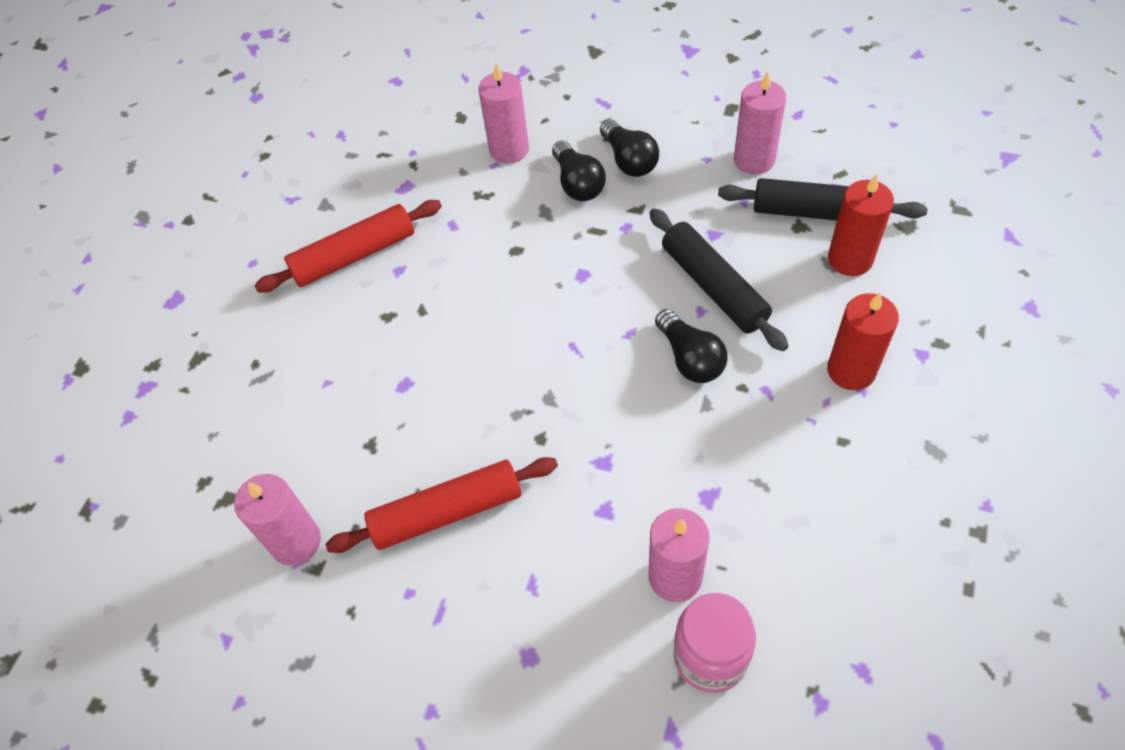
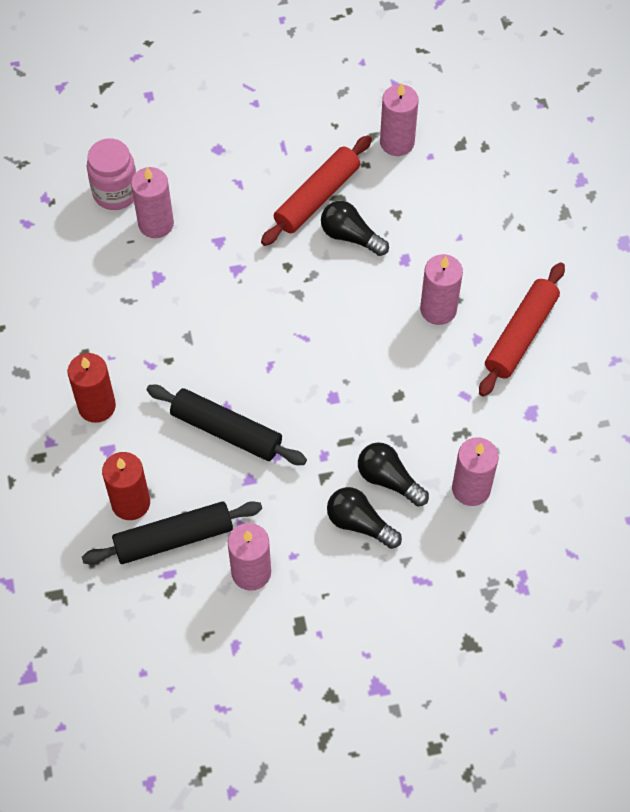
camera: 145 degrees right, 5 degrees up
black light bulb [655,309,728,383] -> black light bulb moved to [321,201,389,256]
none -> pink candle [420,254,463,325]

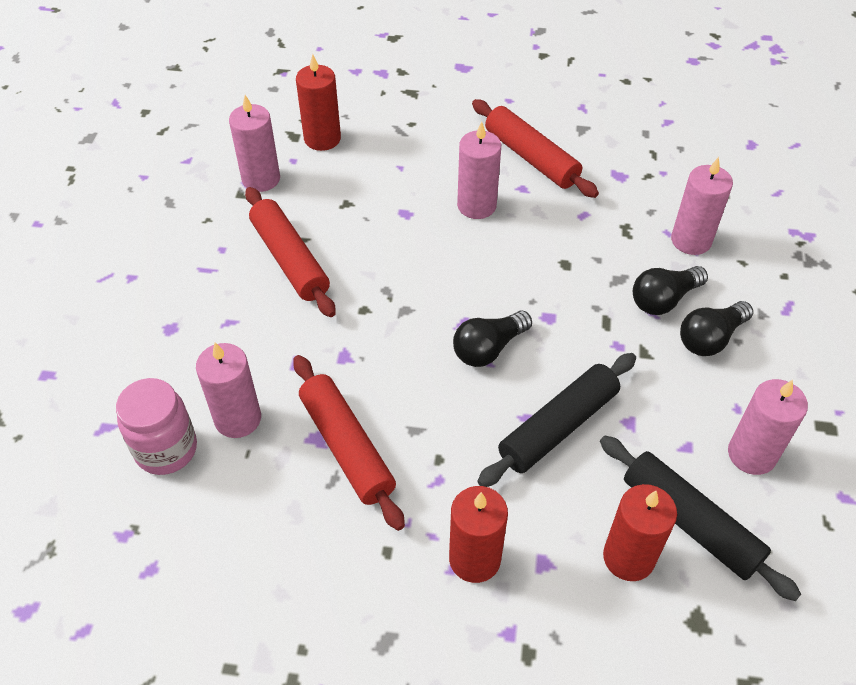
camera: 70 degrees left, 10 degrees down
black rolling pin [82,501,262,565] -> black rolling pin turned 45 degrees counterclockwise [600,435,801,601]
black light bulb [321,201,389,256] -> black light bulb moved to [453,311,532,367]
none -> red rolling pin [293,355,405,531]
none -> red candle [296,54,341,151]

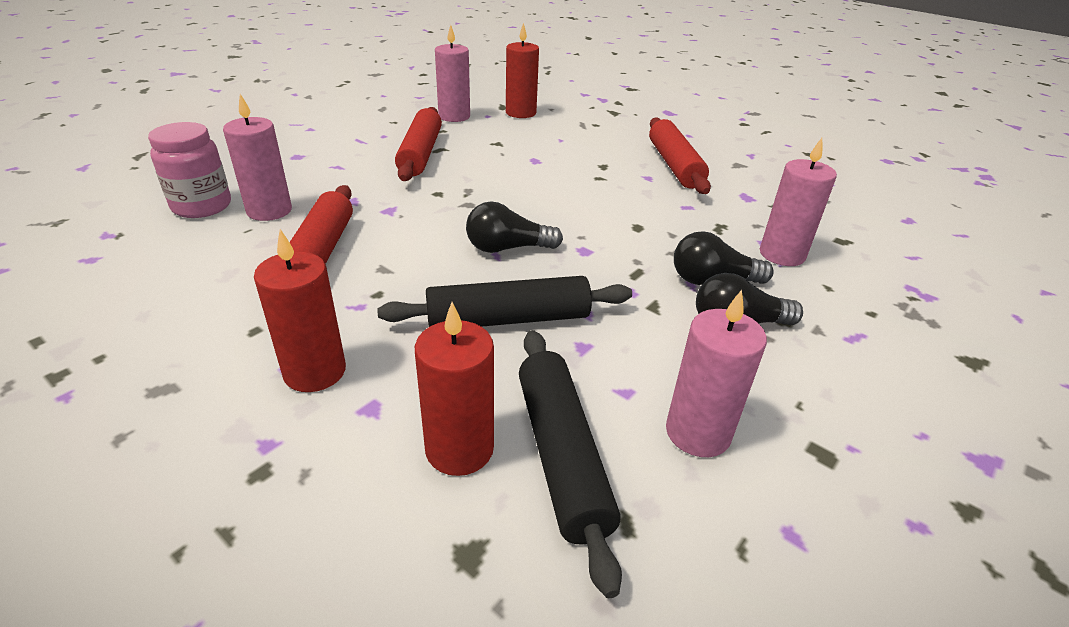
camera: 30 degrees right, 15 degrees down
pink candle [457,122,501,219] -> none

